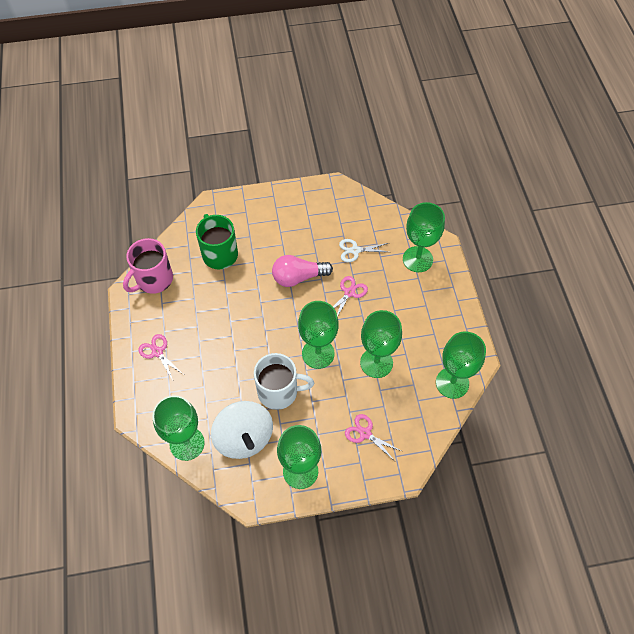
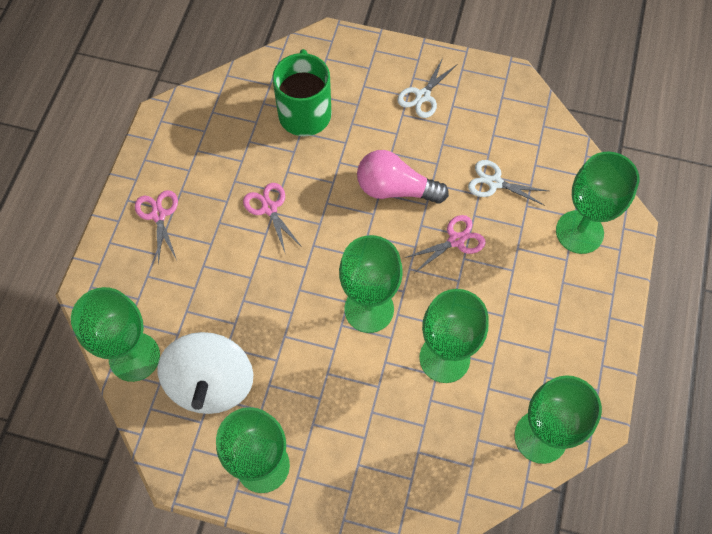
camera: 25 degrees right, 5 degrees up
pink mug [123,238,173,294] -> none
white mug [254,353,314,410] -> none
pink scissors [345,414,401,460] -> pink scissors moved to [243,183,302,255]
none -> white scissors [397,58,456,118]

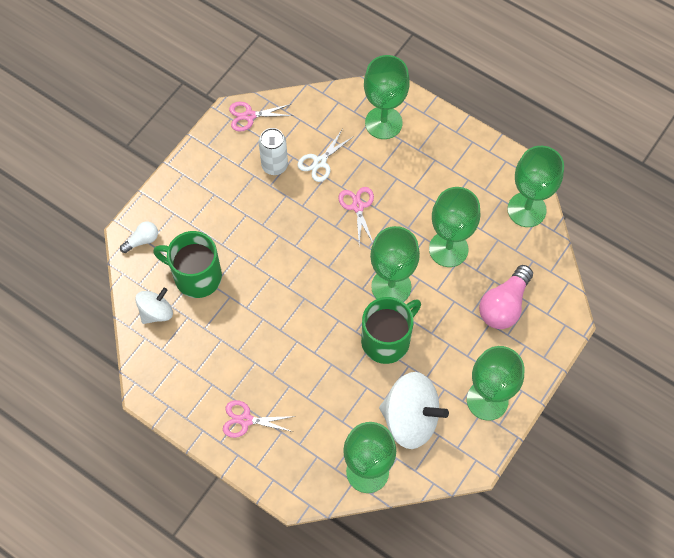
camera: 70 degrees left, 0 degrees up
pink scissors [243,183,302,255] -> pink scissors moved to [229,102,293,131]
pink light bulb [357,150,449,204] -> pink light bulb moved to [479,265,533,329]
white scissors [397,58,456,118] -> none
none -> white light bulb [120,222,158,253]
none -> white spinning top [135,287,173,324]
none -> white can [259,128,288,175]
none -> green mug [361,297,421,364]

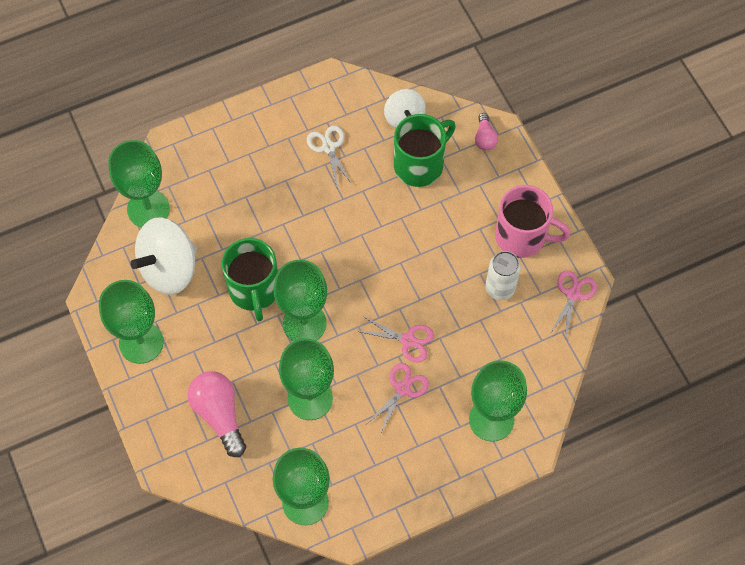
camera: 120 degrees right, 0 degrees up
white light bulb [120,222,158,253] -> pink light bulb [475,113,498,151]
pink scissors [223,400,295,438] -> pink scissors moved to [367,363,429,434]
white scissors [297,130,354,182] -> white scissors moved to [307,125,353,186]
none -> pink mug [495,185,570,258]

